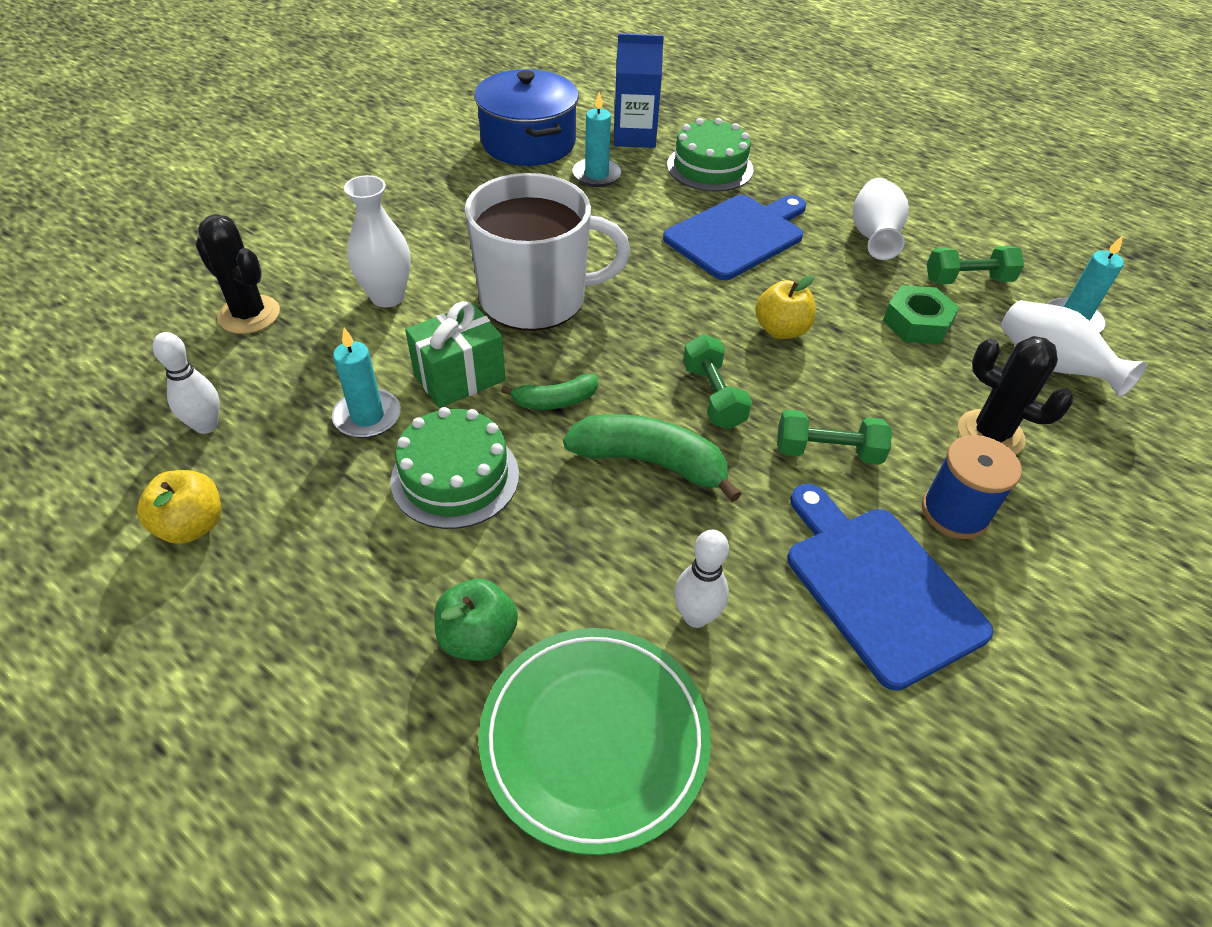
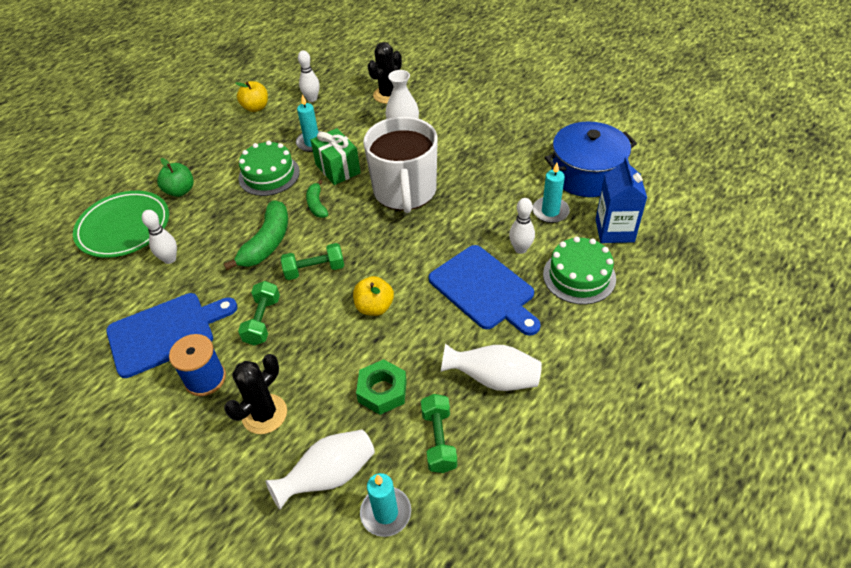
camera: 95 degrees right, 0 degrees up
none -> white bowling pin [509,198,535,254]

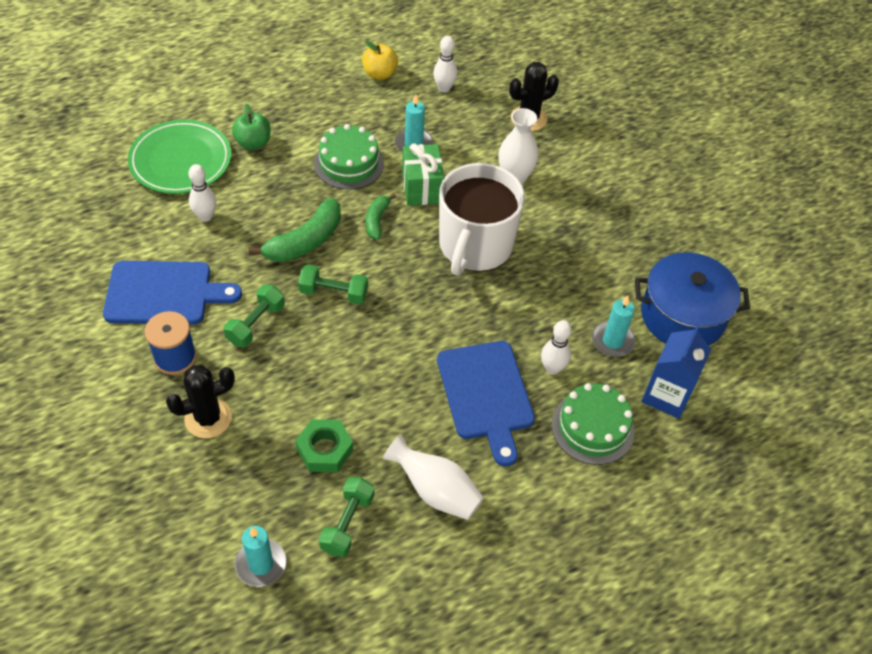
camera: 20 degrees right, 5 degrees up
white vase [265,430,375,510] -> none
yellow apple [353,276,394,316] -> none

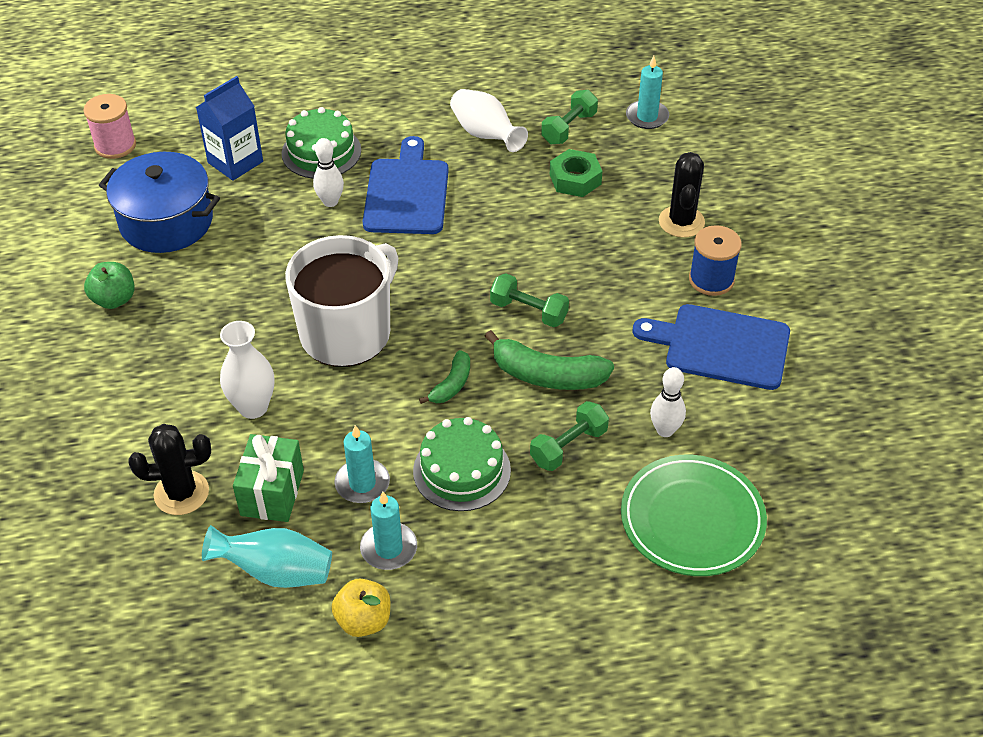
camera: 160 degrees left, 5 degrees down
black cactus [166,365,235,438] -> black cactus turned 75 degrees counterclockwise [659,152,705,238]
green dumbbell [224,285,285,347] -> green dumbbell moved to [530,401,609,471]
green apple [232,104,271,150] -> green apple moved to [84,262,135,309]
green banana [249,198,341,262] -> green banana turned 135 degrees counterclockwise [485,330,614,390]
green gift [402,143,444,206] -> green gift moved to [233,434,304,522]
white bowling pin [433,36,457,92] -> turquoise vase [202,525,332,588]
turquoise candle [592,296,636,357] -> turquoise candle moved to [360,492,417,570]
none -> pink spool [83,94,136,159]

